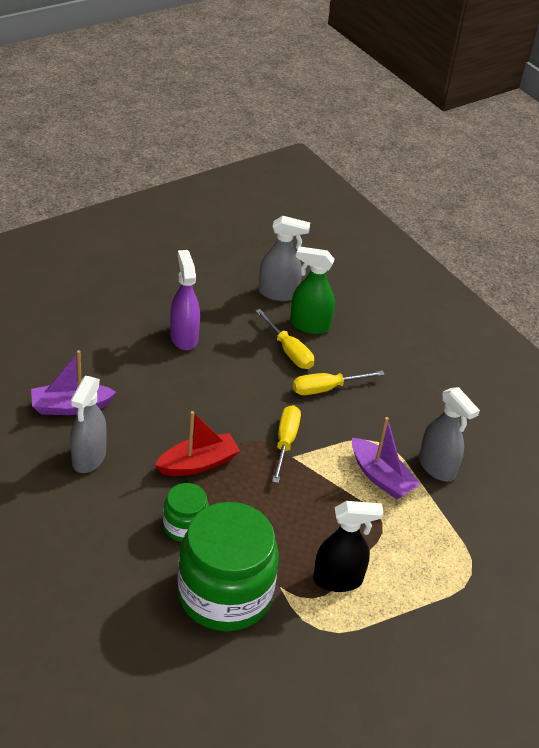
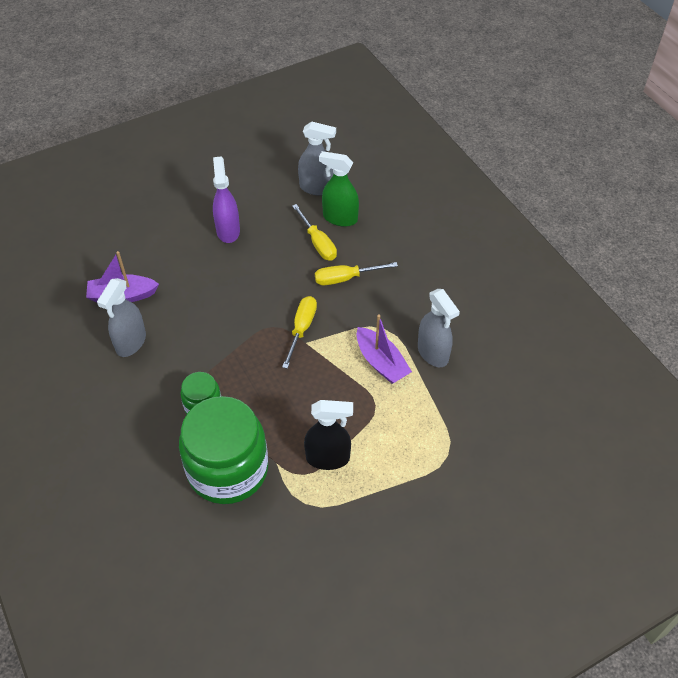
camera: 10 degrees right, 10 degrees up
red boat [155,411,240,476] -> none

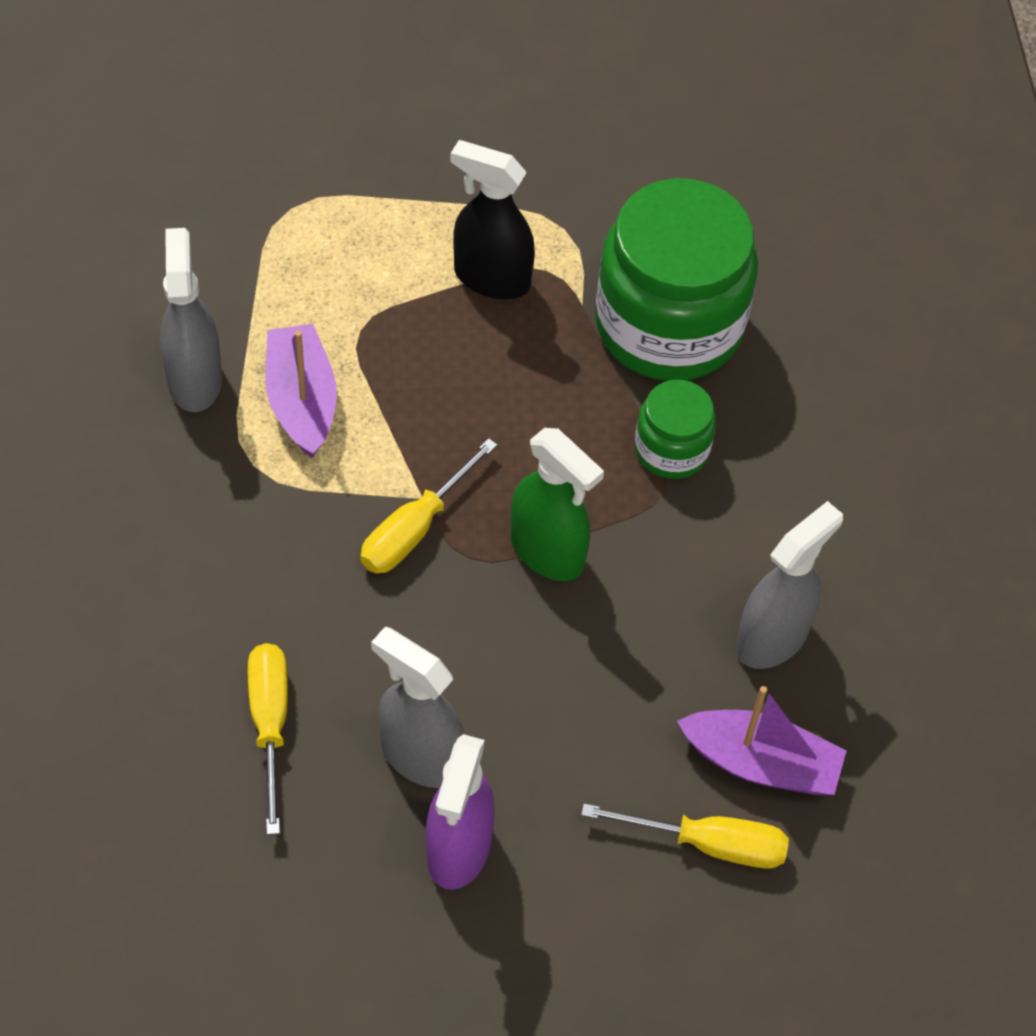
camera: 160 degrees left, 5 degrees up
grey spray bottle [298,121,336,196] -> grey spray bottle moved to [371,627,464,788]
yellow screwdriver [315,262,398,285] -> yellow screwdriver moved to [581,803,789,869]
green spray bottle [319,151,359,227] -> green spray bottle moved to [511,428,604,581]

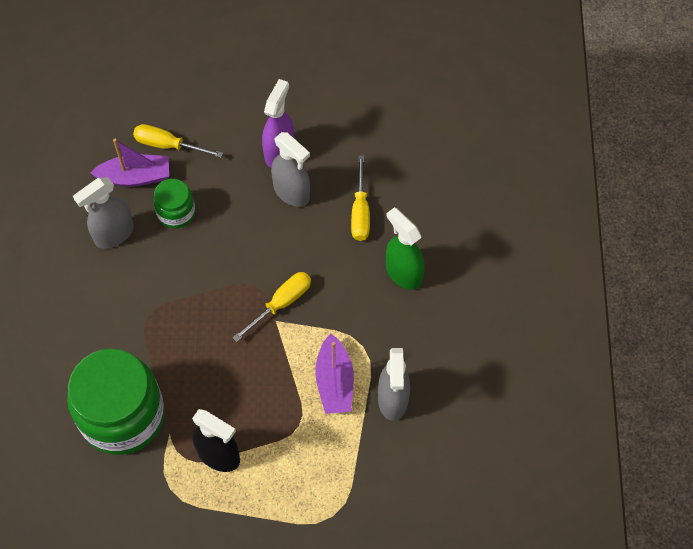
camera: 170 degrees left, 5 degrees up
green spray bottle [511,428,604,581] -> green spray bottle moved to [386,207,425,290]
green jar [635,380,716,479] -> green jar moved to [153,179,195,229]
purple boat [677,686,847,795] -> purple boat turned 150 degrees clockwise [90,139,169,187]

